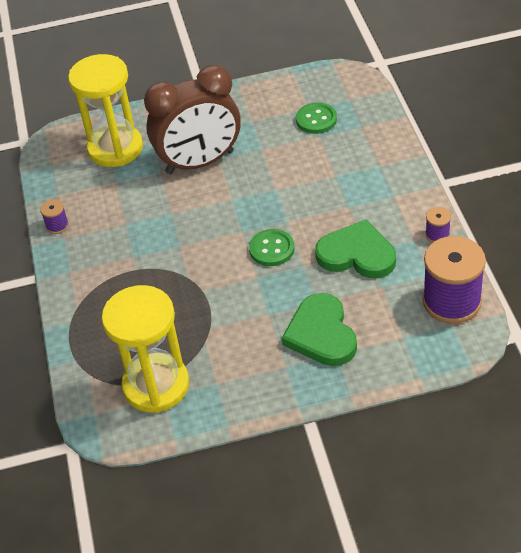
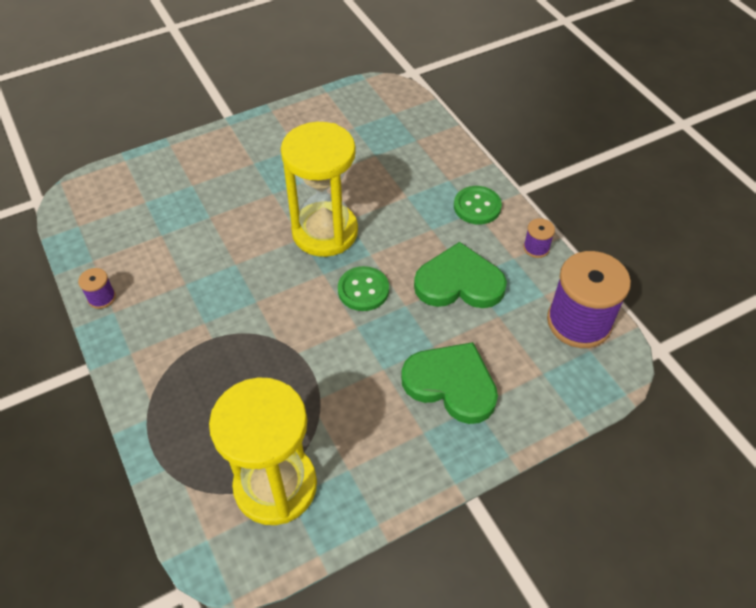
camera: 20 degrees left, 5 degrees up
yellow hourglass [68,54,143,167] -> yellow hourglass moved to [281,122,358,257]
brown clock [144,65,241,174] -> none
green heart [282,293,357,366] -> green heart turned 150 degrees clockwise [401,342,498,424]
green button [296,102,337,134] -> green button moved to [454,186,502,225]

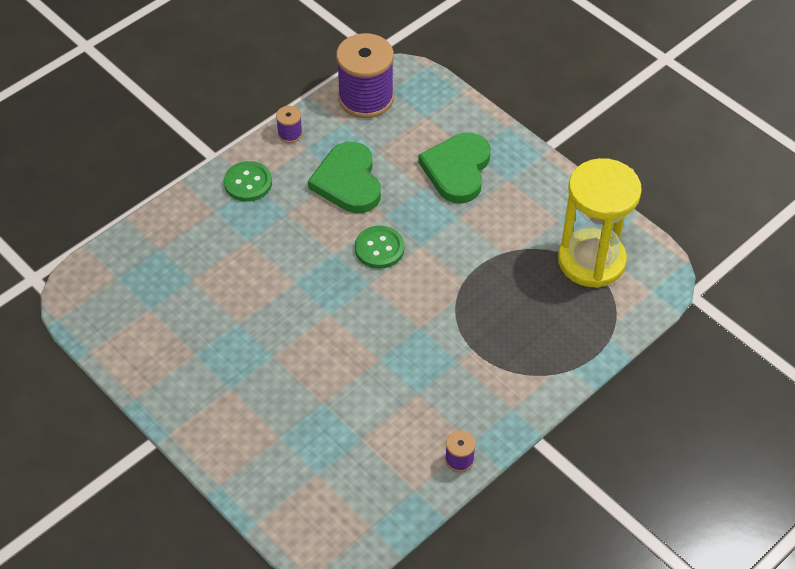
camera: 105 degrees left, 0 degrees up
yellow hourglass [281,122,358,257] -> none

